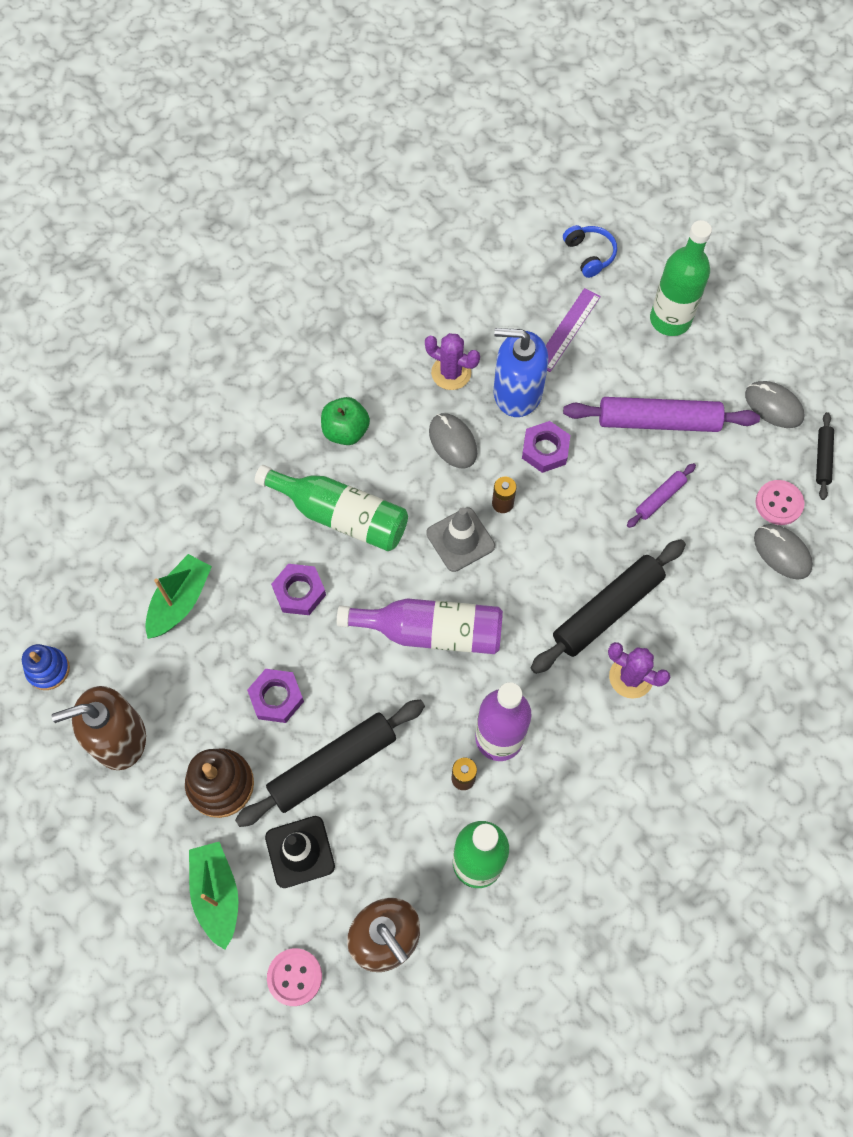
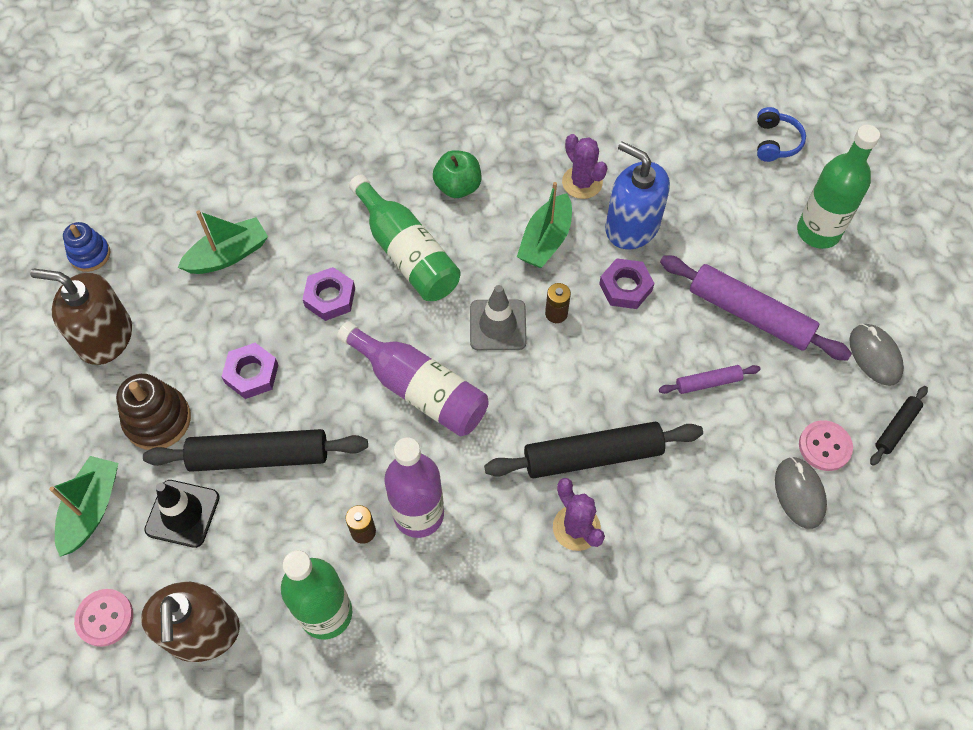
camera: 30 degrees right, 5 degrees down
grey mouse [429,413,477,469] -> green boat [517,182,572,268]
purple ruler [546,288,601,372] -> none

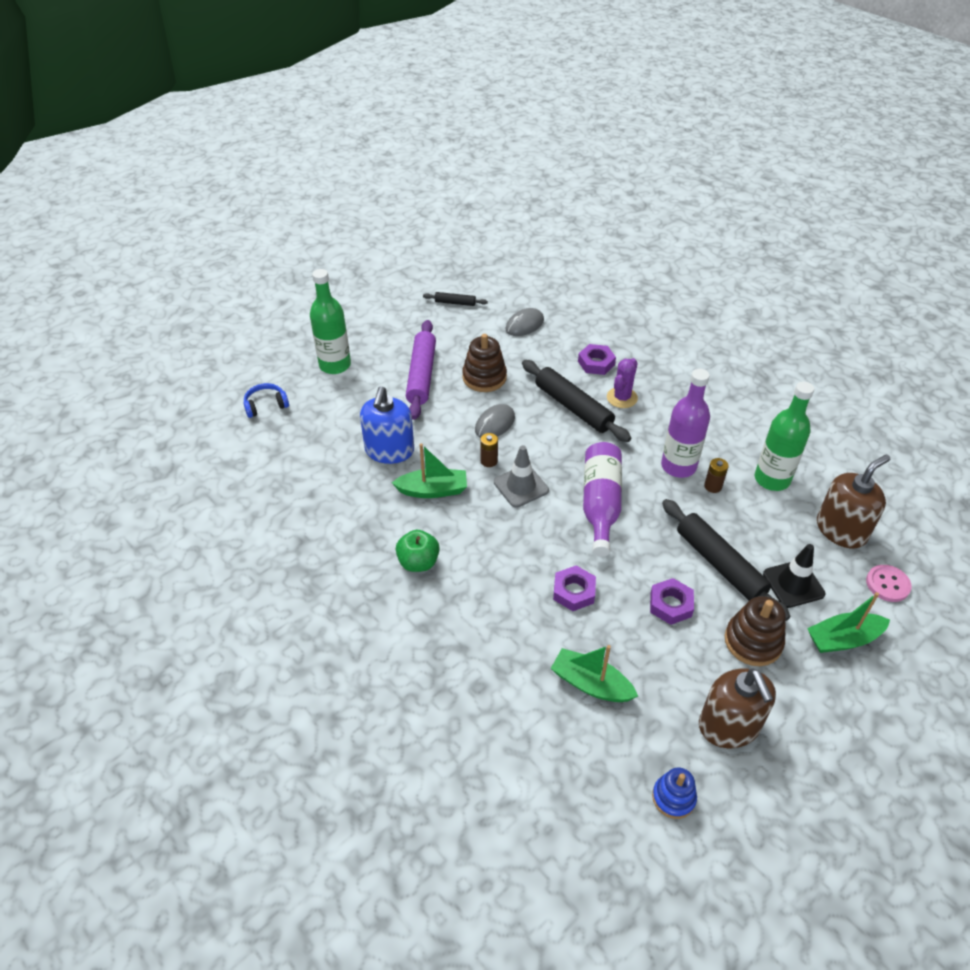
camera: 120 degrees left, 15 degrees down
green bottle [349,175,461,301] -> none
purple cactus [562,134,607,199] -> none
purple nut [599,258,654,309] -> purple nut moved to [578,344,616,375]
purple rolling pin [659,365,761,394] -> brown stacking toy [462,334,507,392]
pink button [799,420,853,471] -> none
grey mouse [849,324,904,386] -> grey mouse moved to [475,404,515,438]

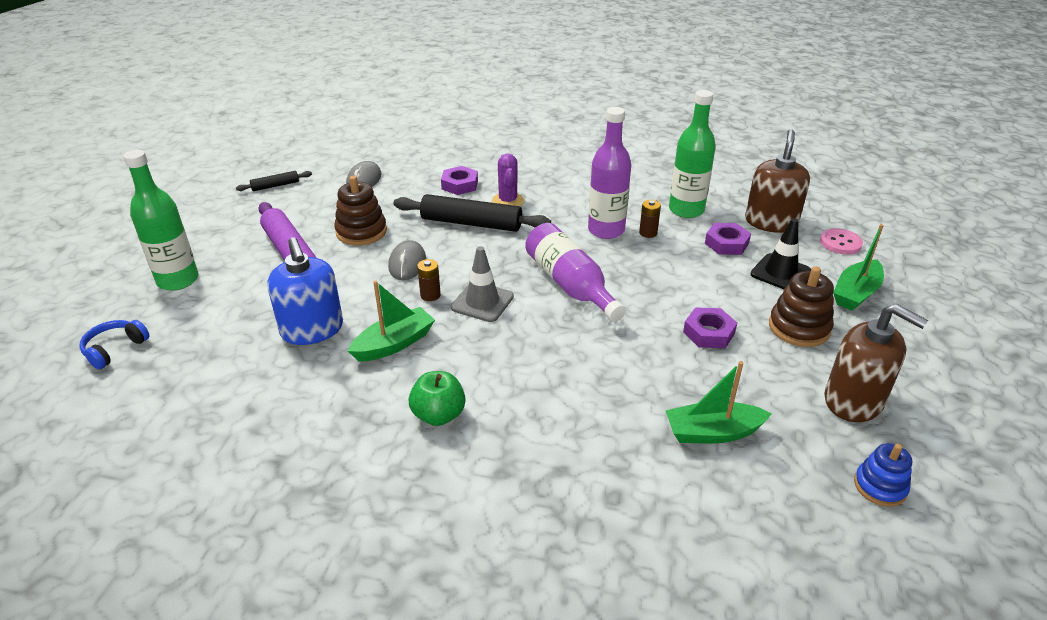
camera: 35 degrees left, 10 degrees down
purple nut [553,565,596,611] -> purple nut moved to [705,223,751,255]
black rolling pin [662,499,791,621] -> none

